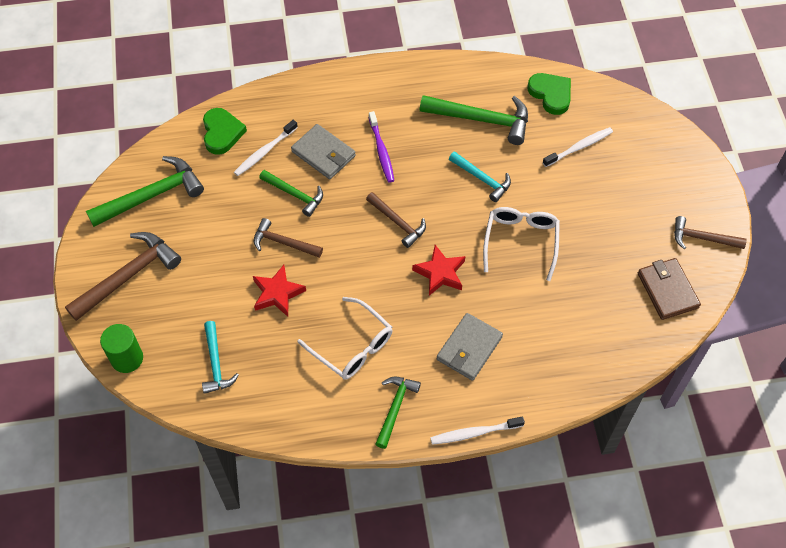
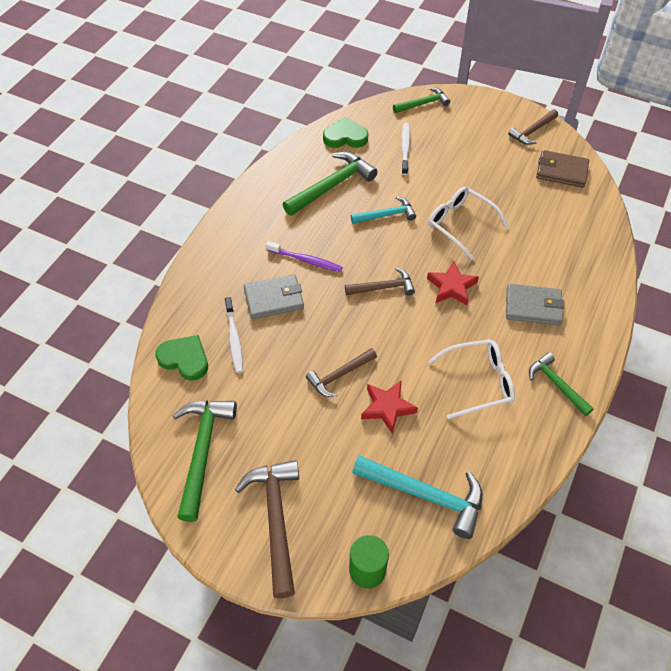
camera: 55 degrees left, 5 degrees down
turquoise hammer [202,321,239,394] -> turquoise hammer [352,455,483,539], size x1.64
green hammer [259,170,323,217] -> green hammer moved to [393,87,450,113]
white toothbrush [430,416,525,445] -> none
grey wallet [437,313,503,381] -> grey wallet turned 60 degrees counterclockwise [506,284,565,325]

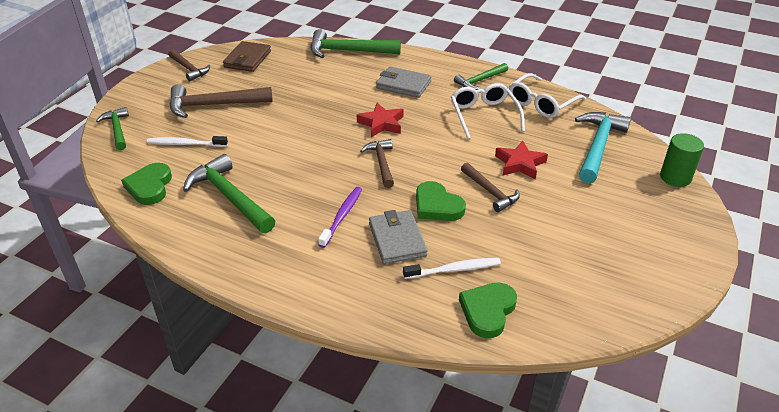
camera: 90 degrees left, 15 degrees down
green hammer [173,400,237,522] -> green hammer moved to [311,29,401,58]
brown hammer [235,460,299,598] -> brown hammer moved to [169,84,273,118]
turquoise hammer [351,196,416,224] -> none
white glasses [428,187,509,260] -> white glasses moved to [509,73,586,118]
grey wallet [506,284,565,325] -> grey wallet turned 75 degrees counterclockwise [376,67,431,98]
none -> green heart [416,181,466,221]

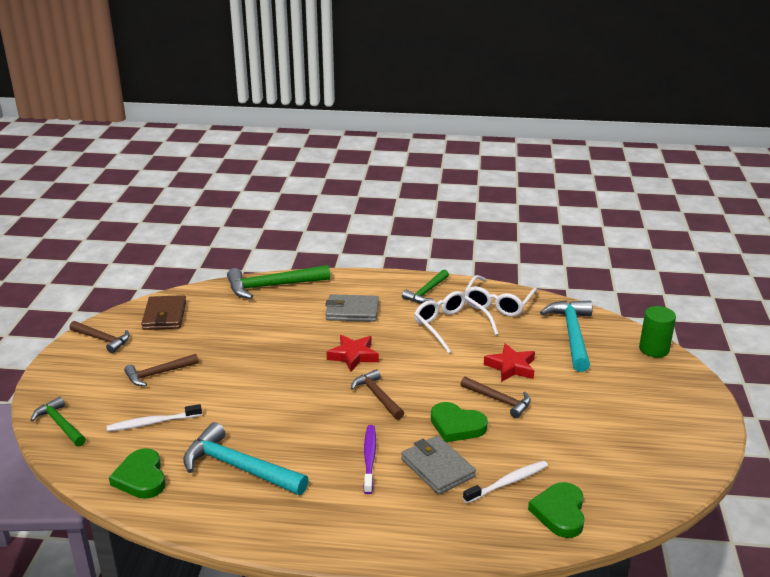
camera: 20 degrees left, 10 degrees down
brown hammer [169,84,273,118] -> brown hammer [124,354,199,386], size x0.61
green hammer [183,154,275,233] -> turquoise hammer [183,422,309,495]

